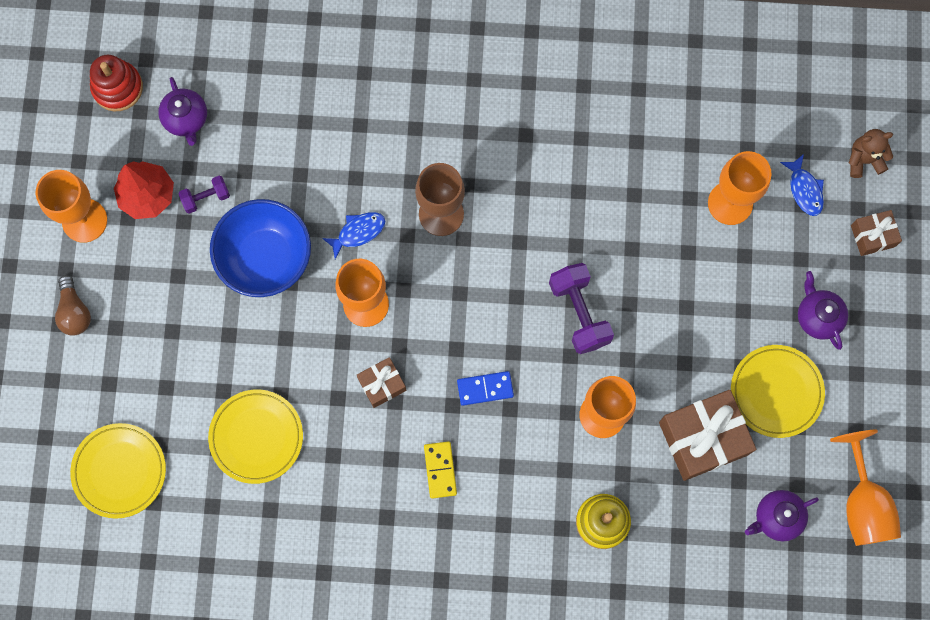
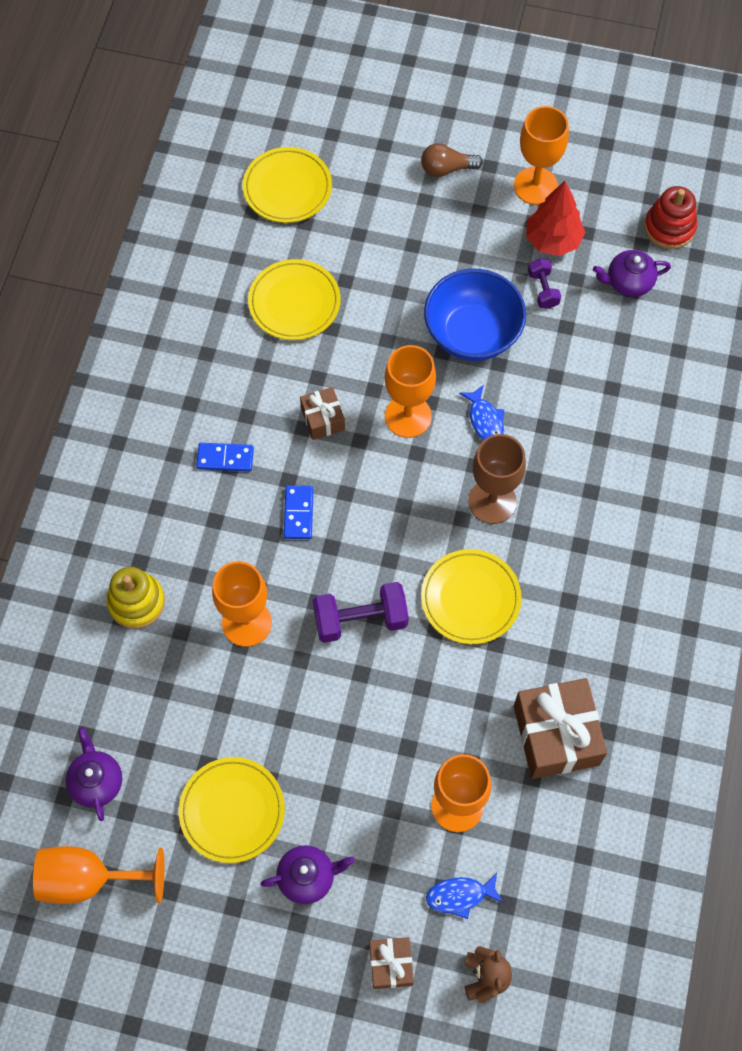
camera: 100 degrees right, 10 degrees down
yellow domino [424,441,457,499] -> blue domino [196,443,254,472]
brown gift [659,390,756,481] -> brown gift moved to [514,678,607,779]
none -> yellow plate [421,549,522,644]

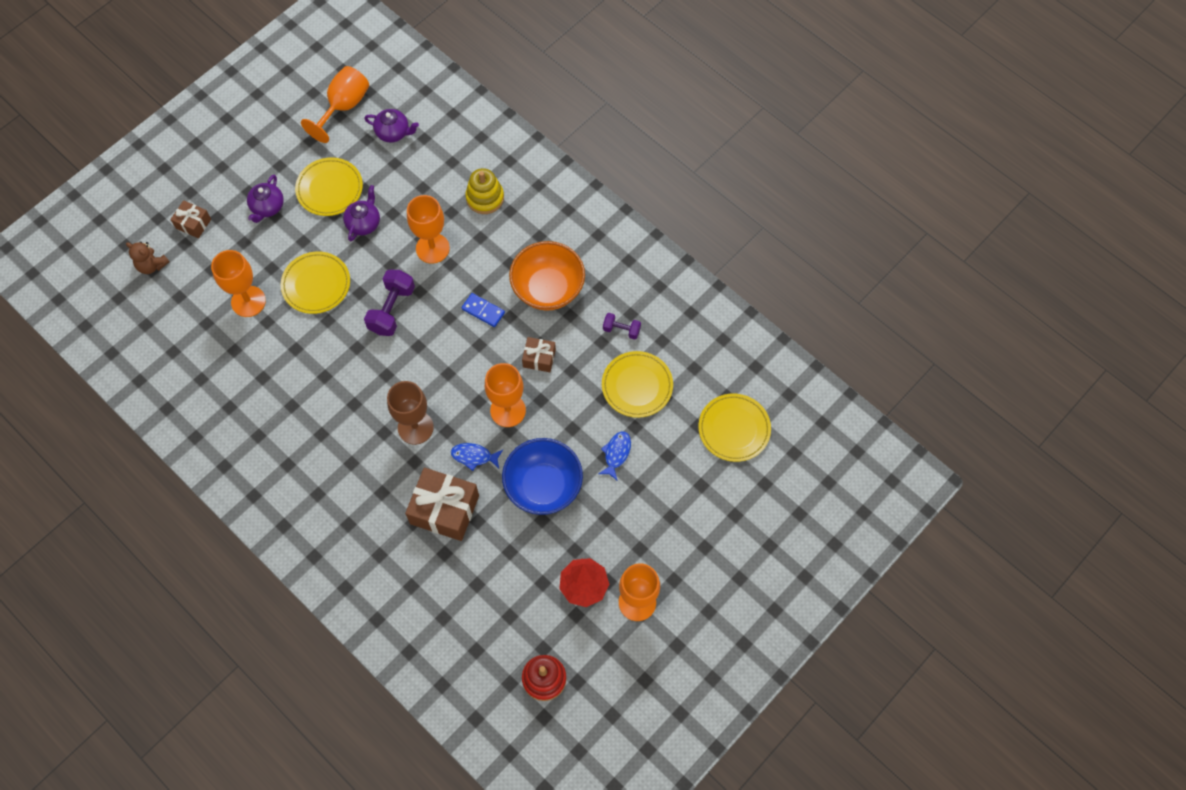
camera: 120 degrees right, 0 degrees up
blue domino [196,443,254,472] -> orange bowl [509,241,585,311]
brown light bulb [421,143,483,177] -> none
yellow plate [421,549,522,644] -> yellow plate moved to [281,252,350,314]
blue fish [426,873,503,919] -> blue fish moved to [599,431,631,481]
brown gift [514,678,607,779] -> brown gift moved to [405,468,479,541]
purple dumbbell [528,258,561,309] -> purple dumbbell moved to [603,313,641,340]
purple teapot [593,250,671,297] -> purple teapot moved to [343,185,380,241]

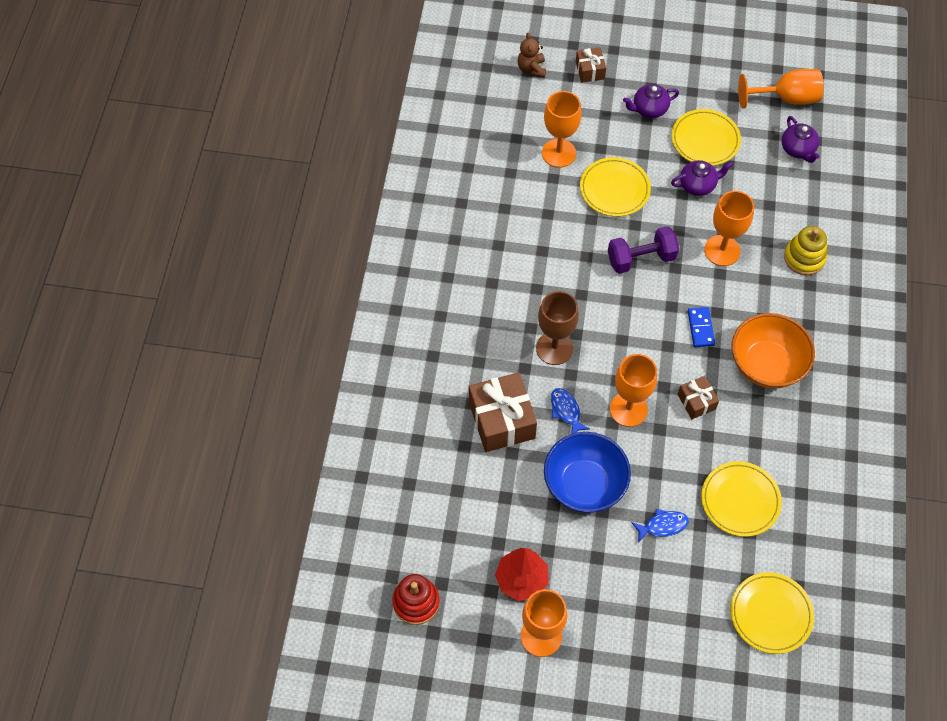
camera: 55 degrees right, 5 degrees down
purple dumbbell [603,313,641,340] -> none

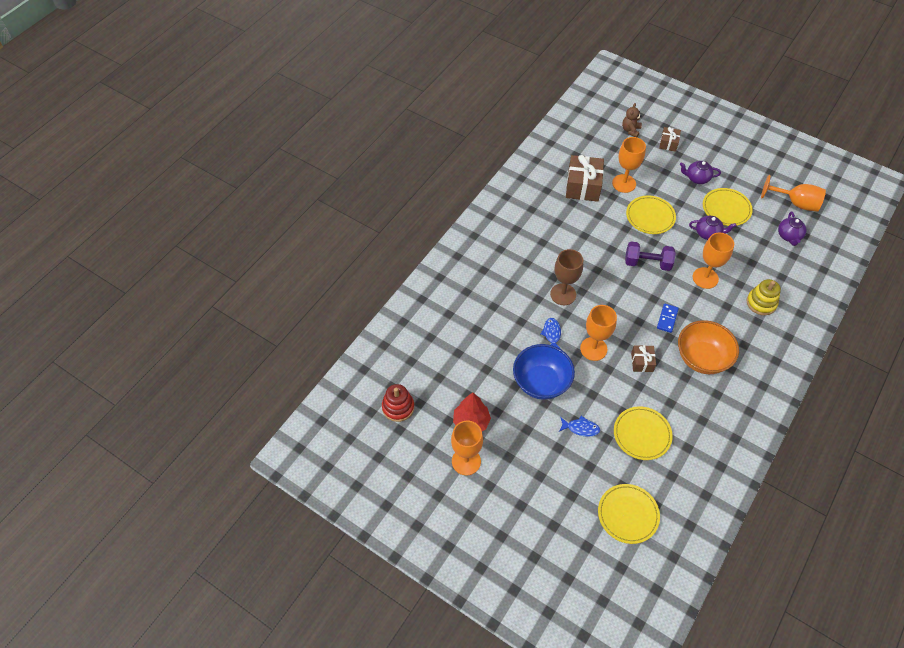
camera: 25 degrees right, 5 degrees down
brown gift [469,372,537,452] -> brown gift moved to [566,155,604,202]

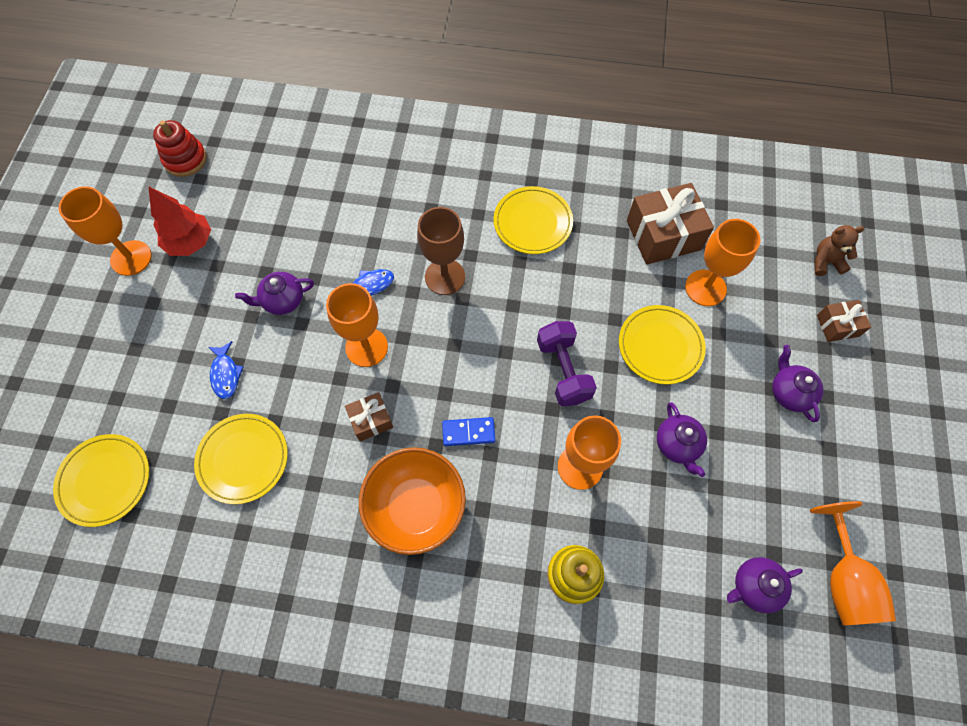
camera: 65 degrees right, 10 degrees up
blue bowl [513,344,575,400] -> purple teapot [235,272,314,315]
yellow plate [703,188,753,226] -> yellow plate moved to [494,186,573,254]

